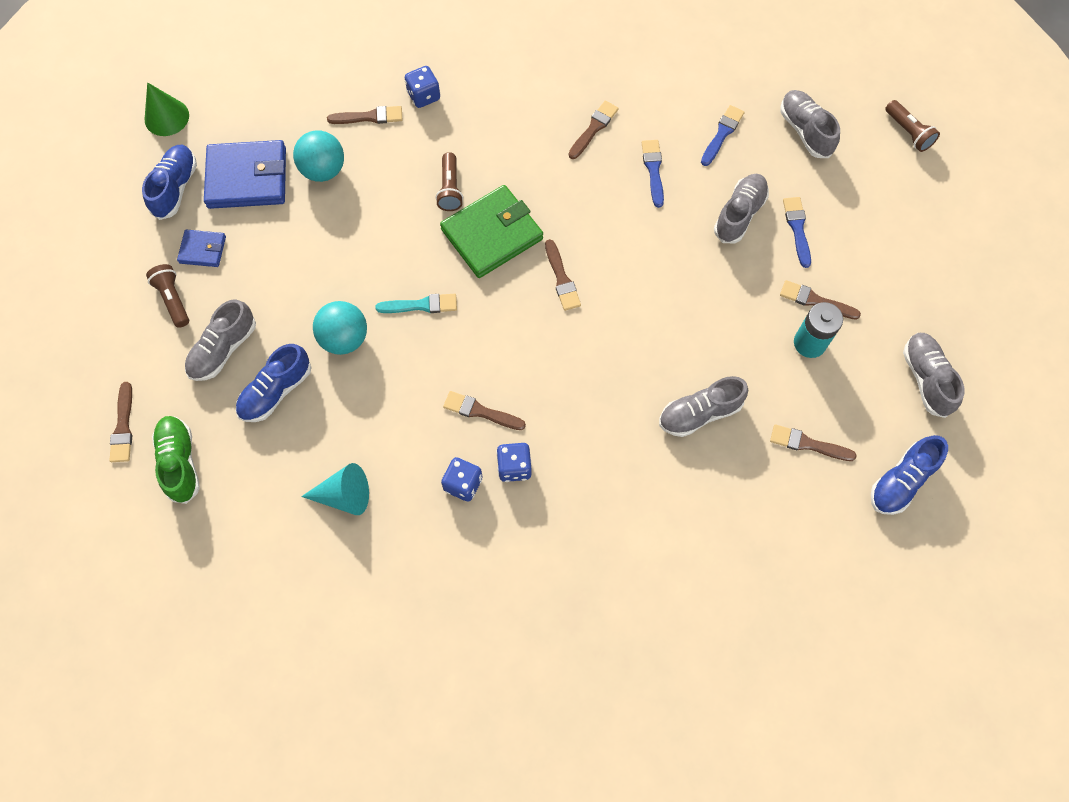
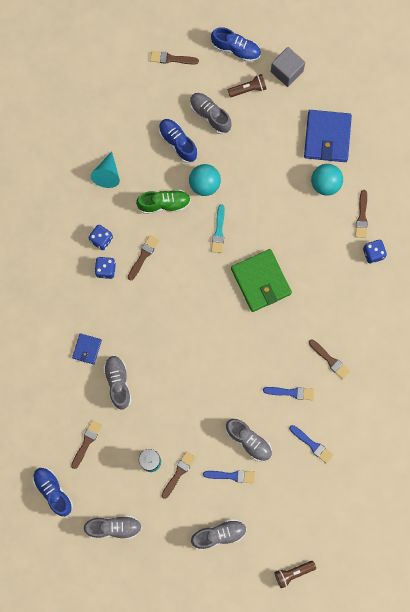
camera: 100 degrees right, 10 degrees up
blue shoe [142,145,197,220] -> blue shoe moved to [211,27,261,62]
green cone [145,82,189,136] -> none
green shoe [152,416,200,504] -> green shoe moved to [136,189,191,214]
blue wallet [177,229,226,267] -> blue wallet moved to [72,333,102,364]
brown flashlight [436,152,463,211] -> none
brown brush [545,239,581,311] -> none
grey shoe [780,90,840,158] -> grey shoe moved to [191,519,247,550]
none -> grey cube [271,47,305,87]

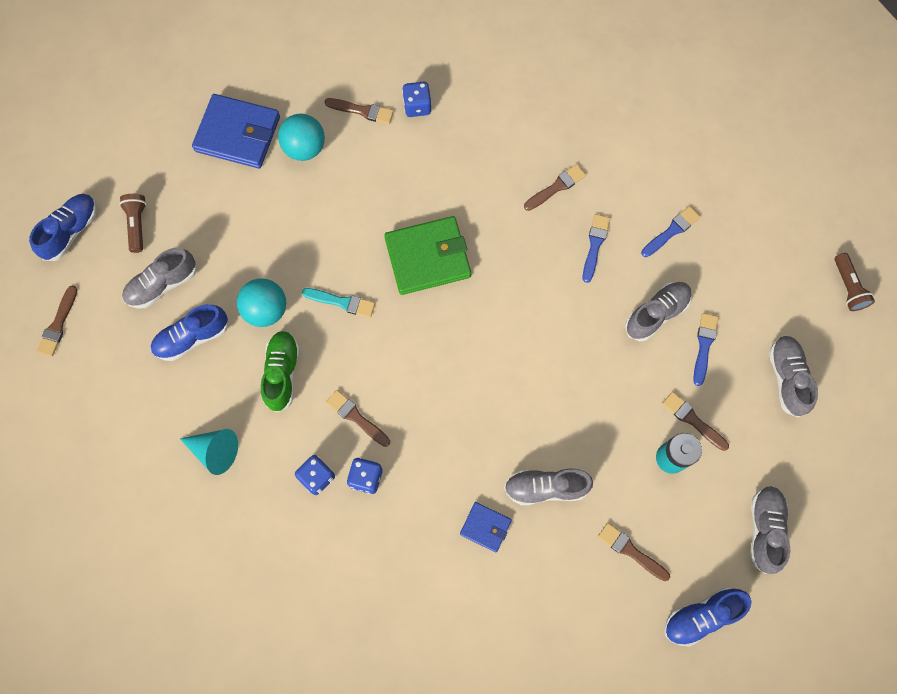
camera: 80 degrees left, 5 degrees down
grey cube [271,47,305,87] -> none

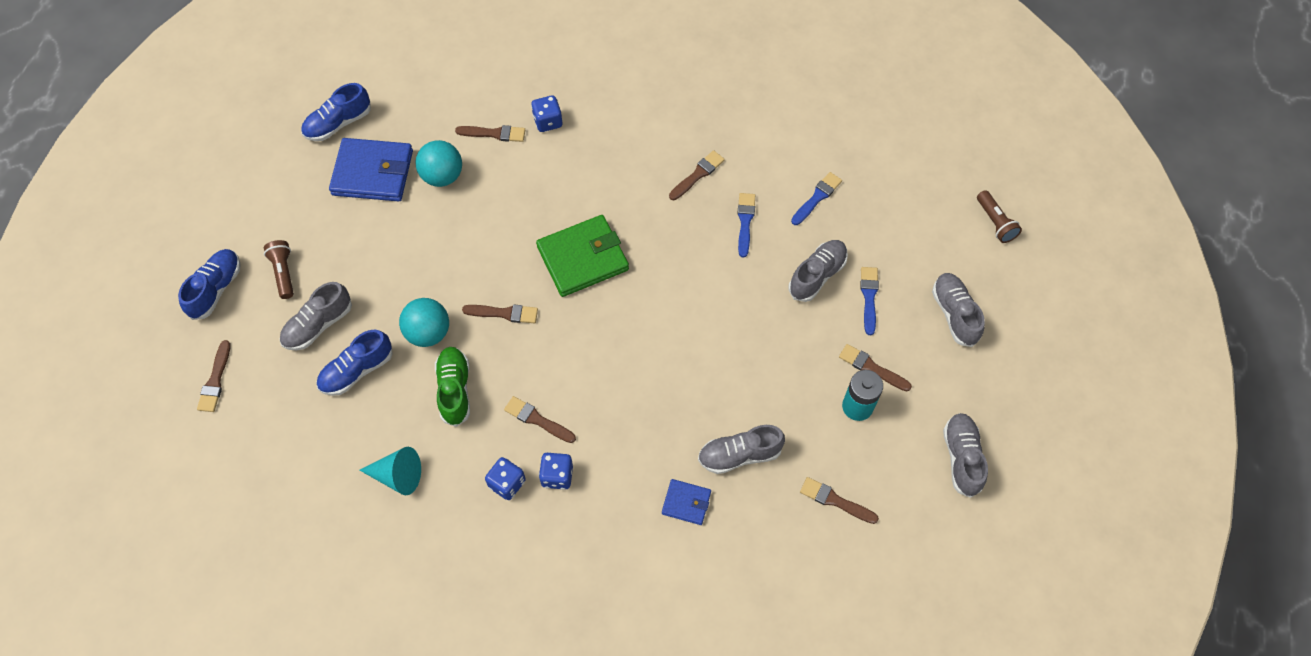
camera: 10 degrees left, 10 degrees down
turquoise brush [302,288,375,318] -> brown brush [462,305,538,323]
blue shoe [664,587,751,647] -> blue shoe moved to [301,83,371,141]

